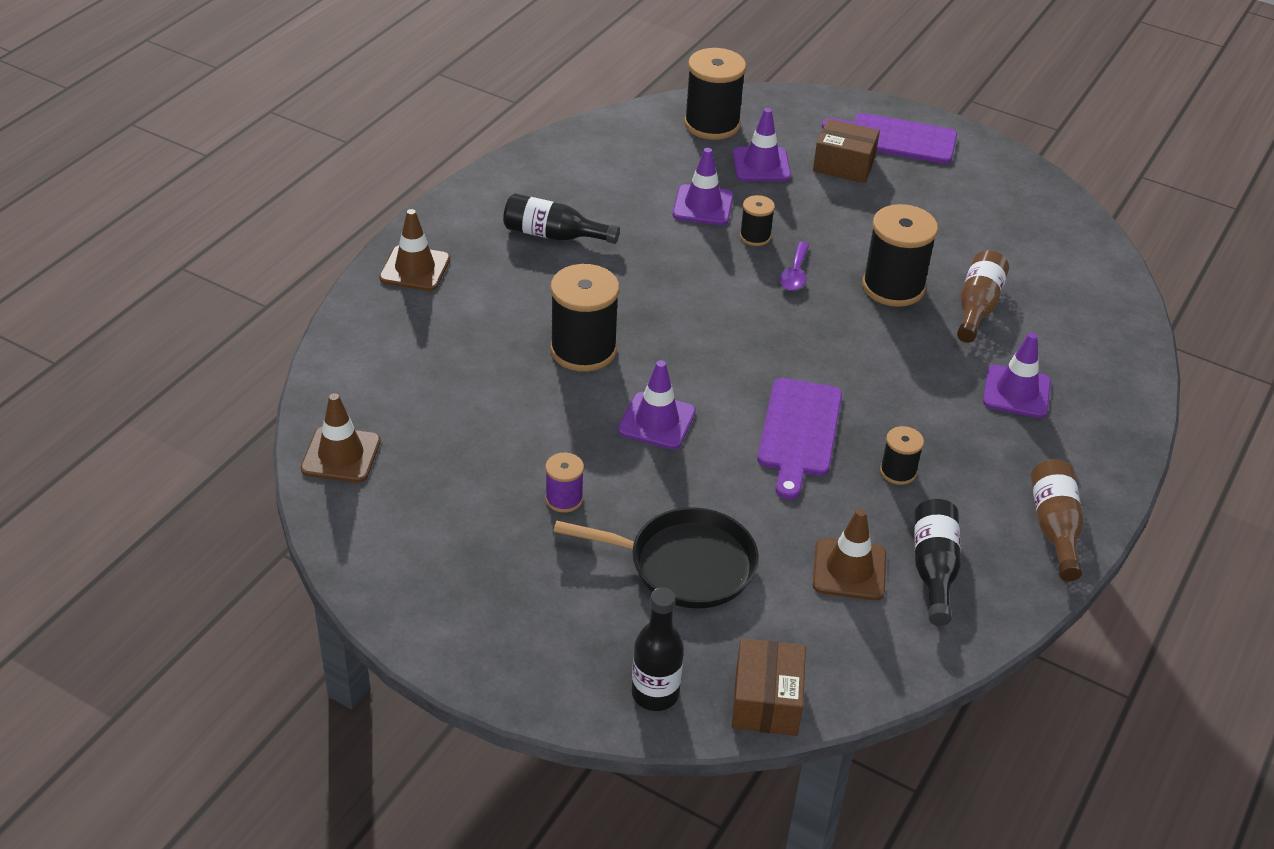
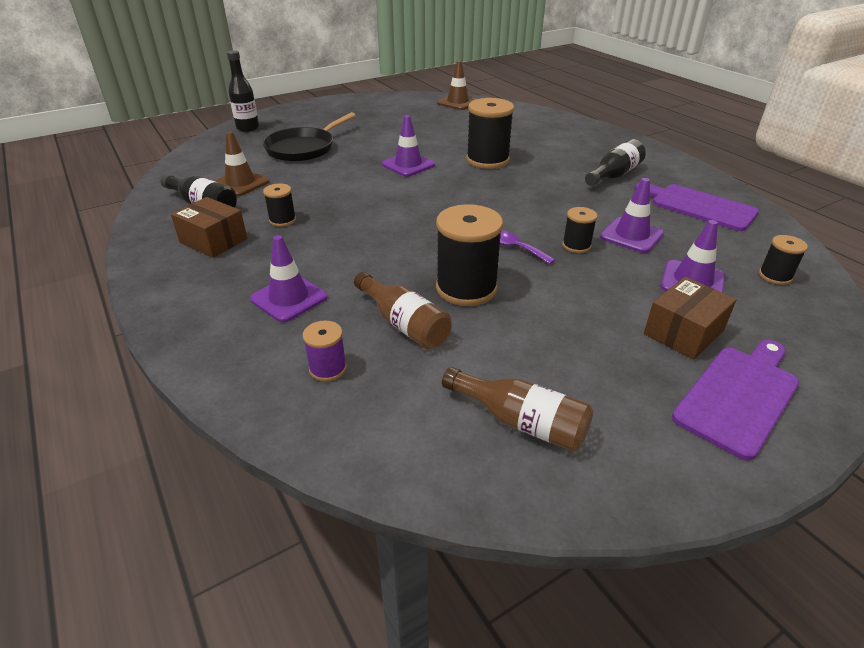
camera: 120 degrees right, 5 degrees down
brown traffic cone [379,209,450,291] -> none
purple spool [545,453,584,513] -> purple spool moved to [303,321,347,382]
black spool [684,48,746,140] -> black spool [759,235,808,285], size x0.52
brown box [732,638,806,736] -> brown box moved to [171,197,247,258]
purple cutting board [757,378,842,500] -> purple cutting board moved to [635,183,759,231]
brown bottle [1031,459,1083,581] -> brown bottle moved to [442,367,593,452]

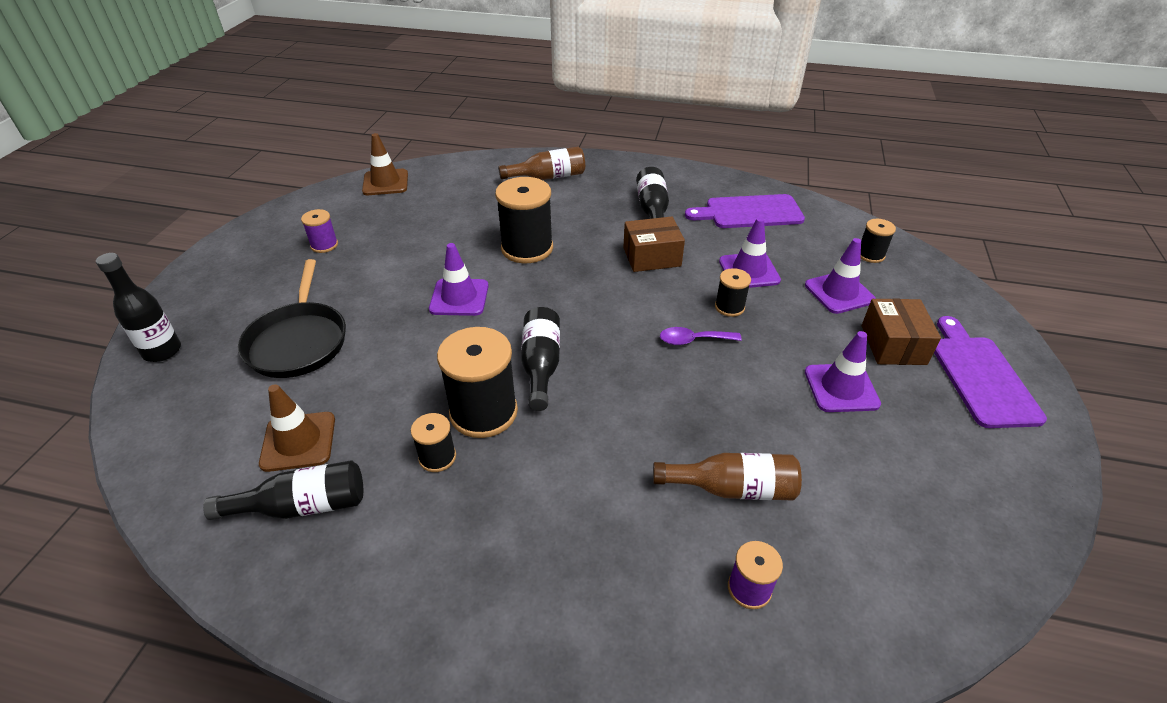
camera: 45 degrees left, 5 degrees up
brown box [171,197,247,258] -> brown box moved to [623,217,685,272]
purple traffic cone [250,235,328,322] -> purple traffic cone moved to [805,331,881,412]
black spool [436,204,503,306] -> black spool moved to [437,327,518,438]
brown bottle [442,367,593,452] -> brown bottle moved to [498,147,585,180]
none -> purple spool [301,209,338,253]
none -> black bottle [521,307,560,411]

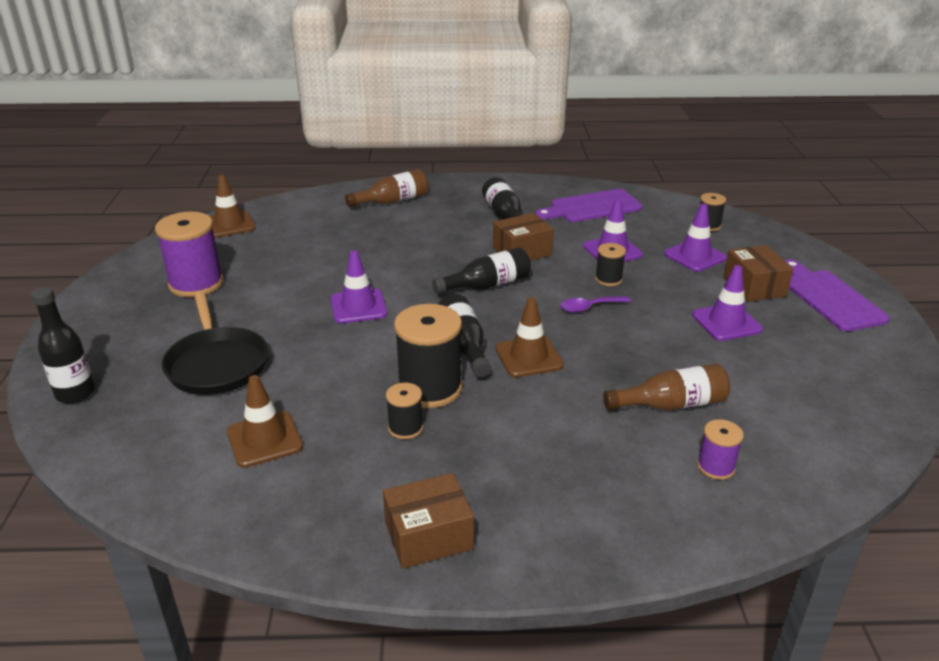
camera: 15 degrees left, 10 degrees down
black bottle [203,460,363,520] -> black bottle moved to [432,247,531,294]
purple spool [301,209,338,253] -> purple spool [155,212,224,297], size x1.94
black spool [495,177,553,263] -> none
none -> brown box [383,473,474,569]
none -> brown traffic cone [495,297,564,377]

